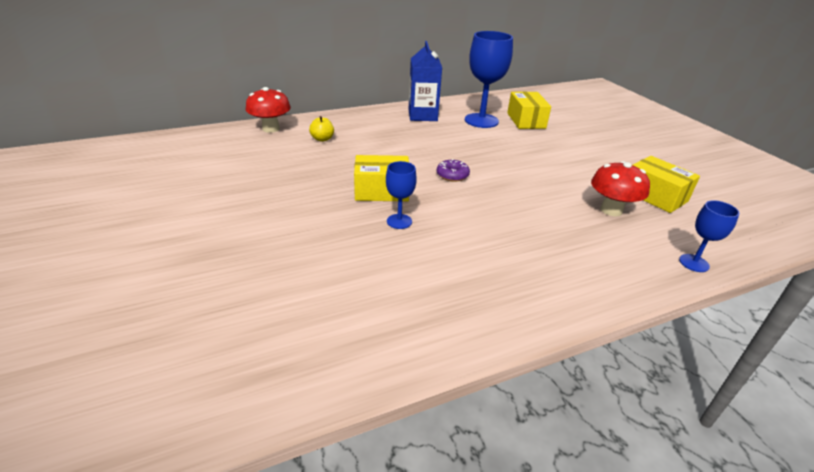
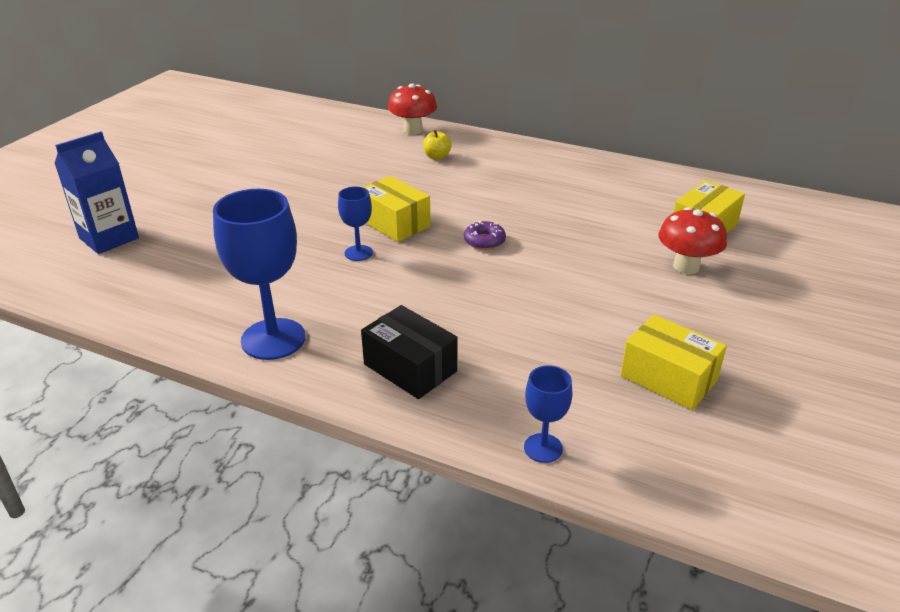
camera: 50 degrees right, 0 degrees up
blue carton [409,41,442,121] -> blue carton moved to [55,131,139,254]
blue goblet [465,31,513,128] -> blue goblet moved to [213,189,306,360]
red mushroom [591,161,650,216] -> red mushroom moved to [658,207,727,274]
yellow box [633,156,700,213] -> yellow box turned 60 degrees counterclockwise [621,315,727,410]
none -> black box [361,305,458,399]

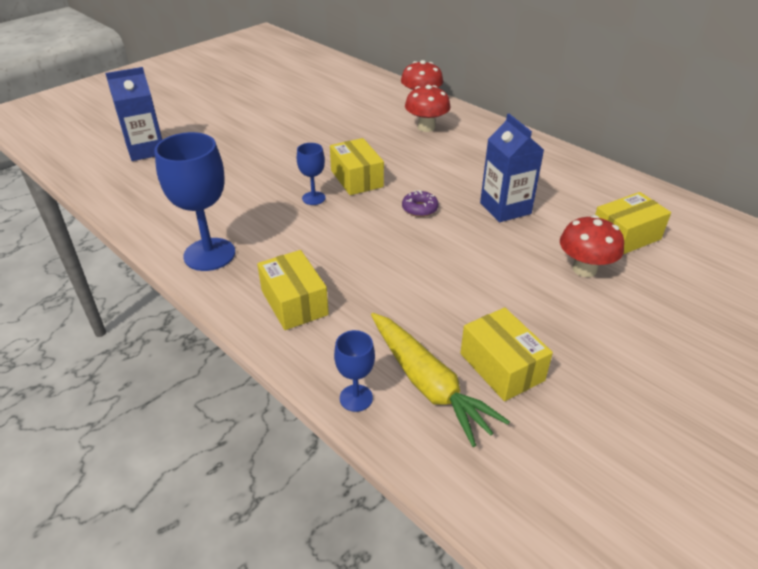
camera: 20 degrees right, 5 degrees up
black box [361,305,458,399] -> yellow box [257,250,329,330]
yellow apple [423,130,452,160] -> red mushroom [405,85,450,132]
none -> yellow carrot [371,313,510,447]
none -> blue carton [480,114,544,222]

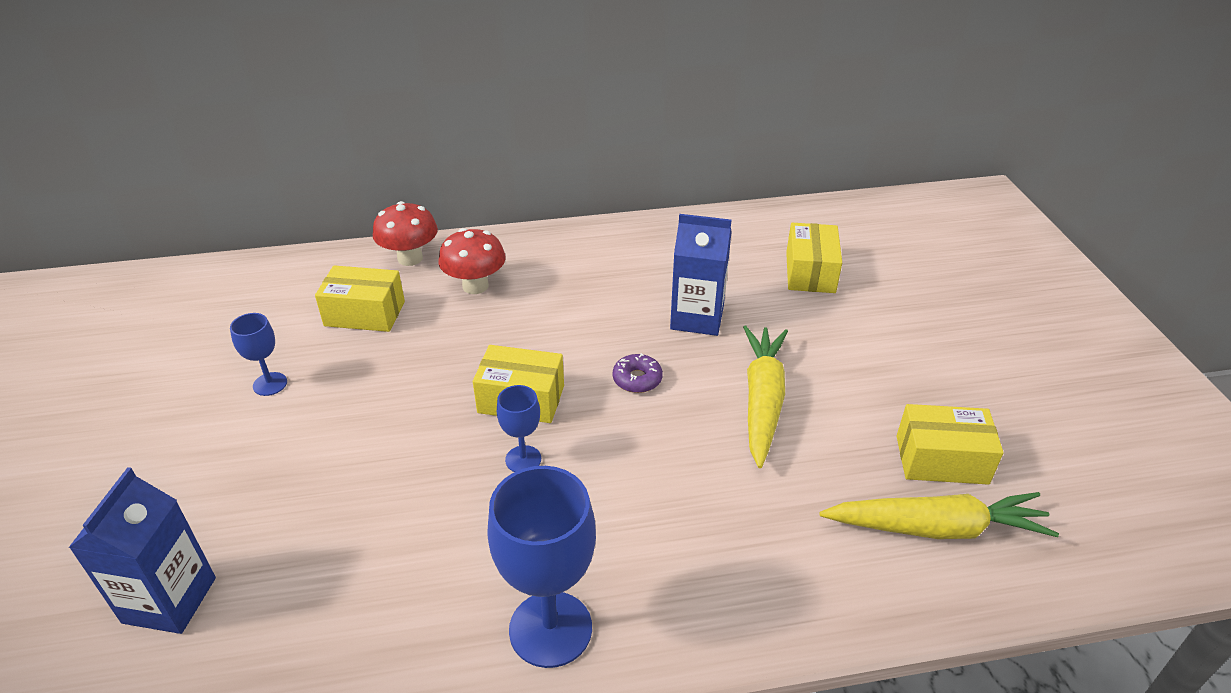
camera: 55 degrees left, 0 degrees up
yellow box [257,250,329,330] -> yellow box moved to [315,265,405,332]
blue goblet [334,330,375,412] -> blue goblet moved to [230,313,287,396]
red mushroom [560,215,624,277] -> none
none -> yellow carrot [743,326,788,468]

